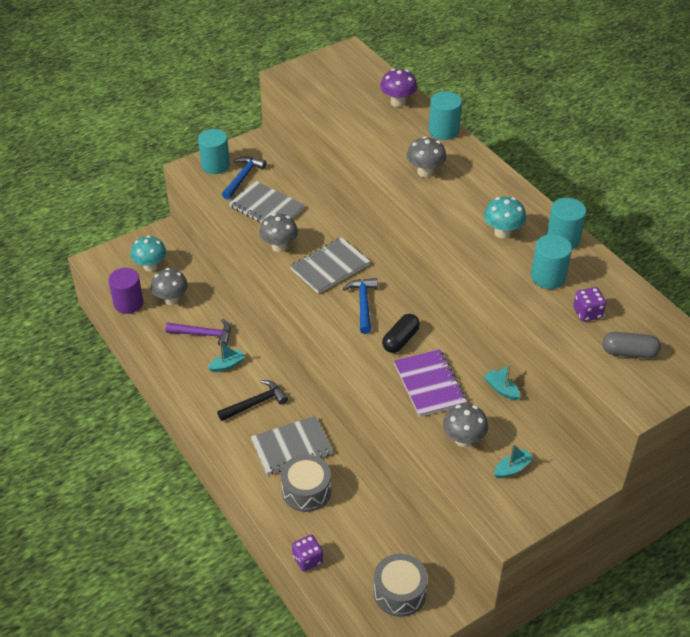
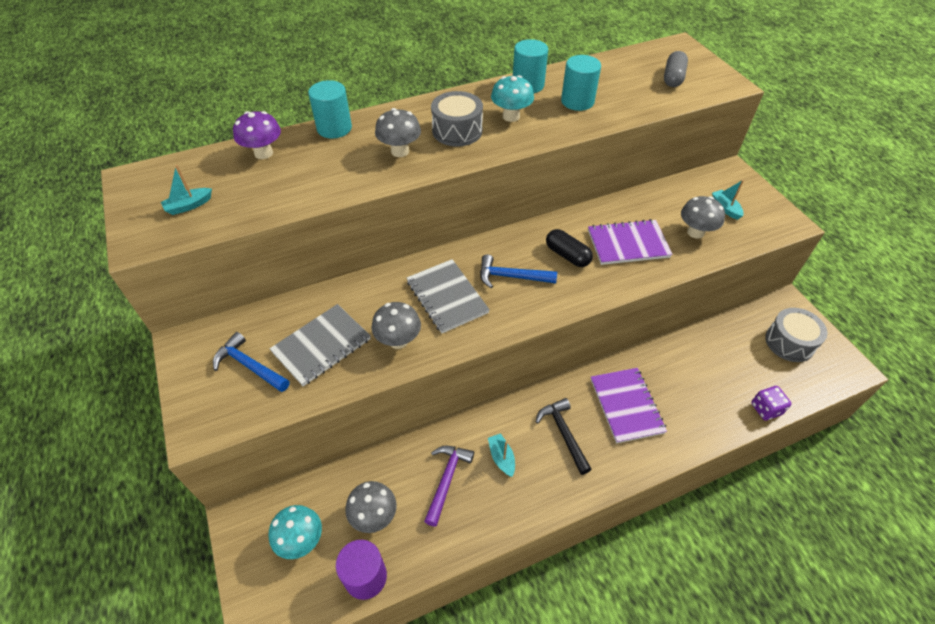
camera: 80 degrees left, 5 degrees up
turquoise cylinder [198,129,230,174] -> none
grey notebook [251,416,333,475] -> purple notebook [591,368,667,443]
grey drum [281,454,331,512] -> grey drum moved to [431,91,483,147]
turquoise boat [484,364,520,400] -> turquoise boat moved to [161,165,212,215]
purple dice [573,287,606,322] -> none

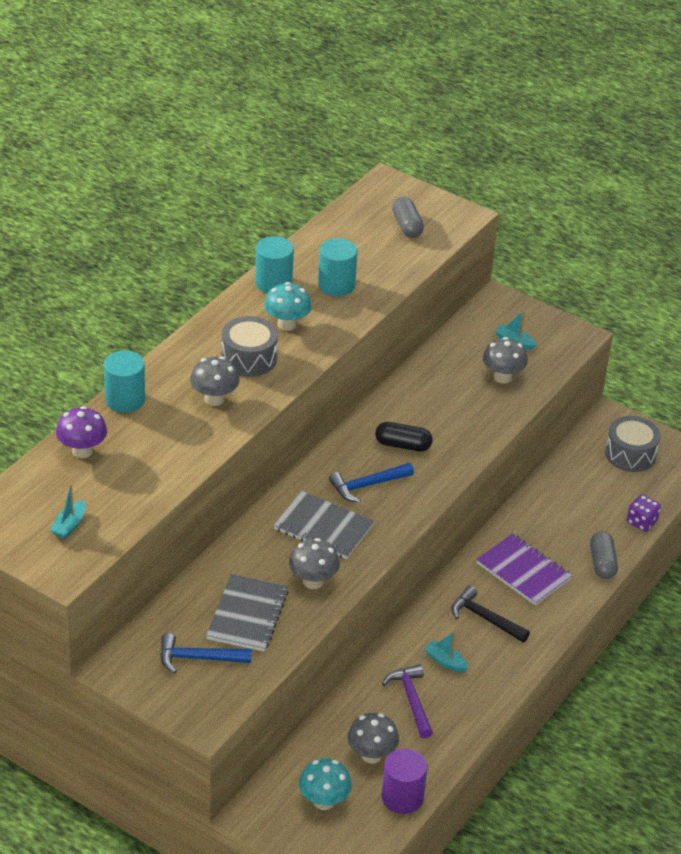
camera: 35 degrees left, 10 degrees down
purple notebook [588,219,673,265] -> none
none -> grey capsule [590,531,618,579]

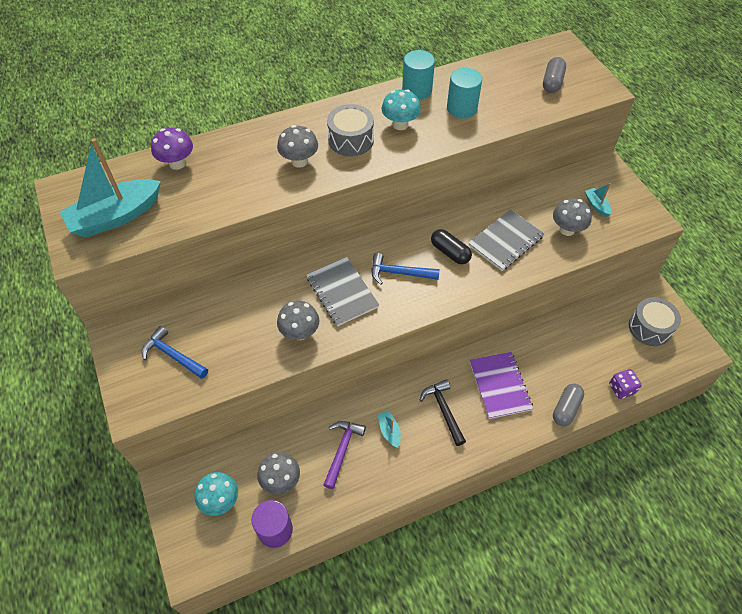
camera: 35 degrees right, 15 degrees up
turquoise boat [50,484,86,539] -> turquoise boat [60,138,161,238], size x2.30
turquoise cylinder [104,351,145,413] -> none
grey notebook [206,574,289,652] -> grey notebook moved to [468,209,544,271]

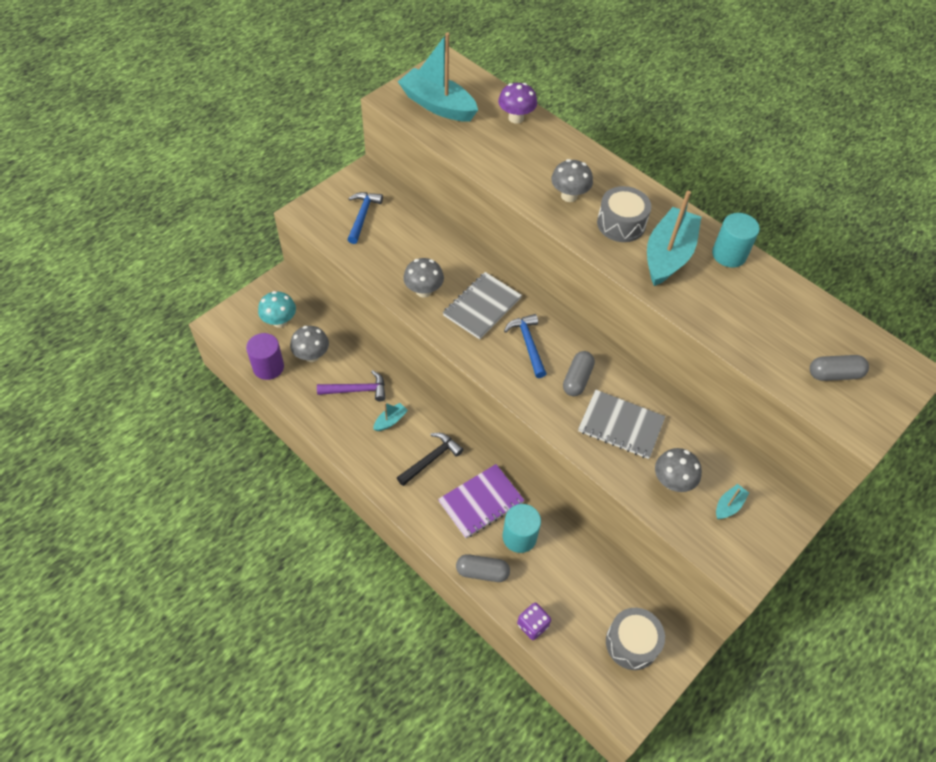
camera: 65 degrees right, 0 degrees up
turquoise mushroom [382,89,421,130] -> turquoise boat [647,191,701,286]
black capsule [431,229,472,264] -> grey capsule [563,351,595,396]
turquoise cylinder [447,68,482,118] -> turquoise cylinder moved to [503,504,541,553]

